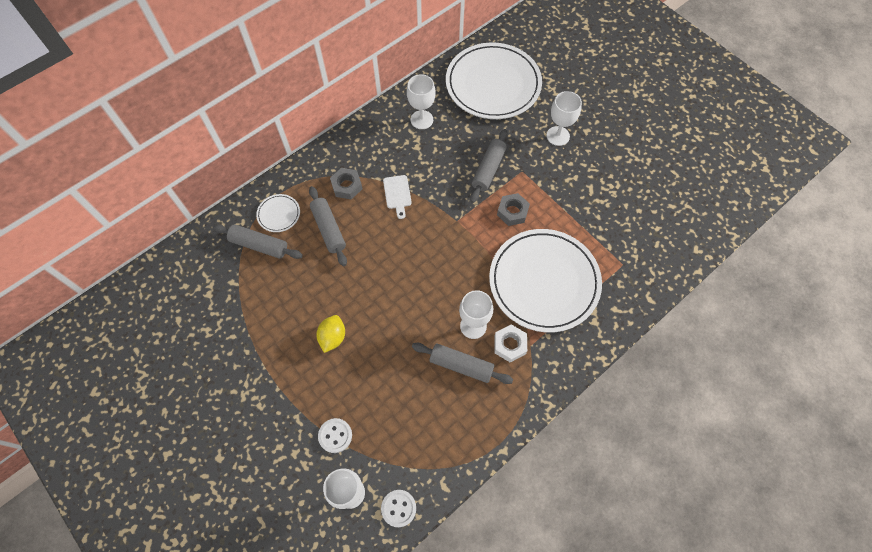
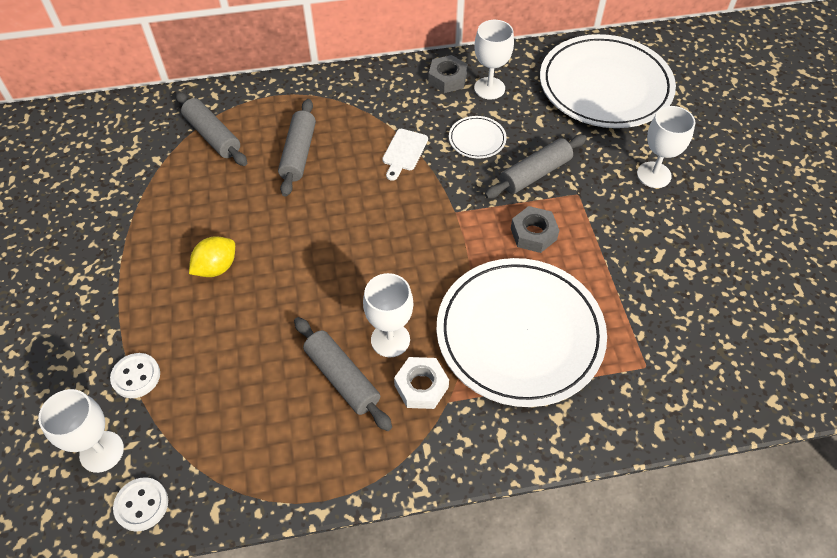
camera: 30 degrees right, 10 degrees down
white plate [256,194,300,232] -> white plate moved to [449,116,507,158]
grey nut [330,168,362,199] -> grey nut moved to [428,55,468,93]

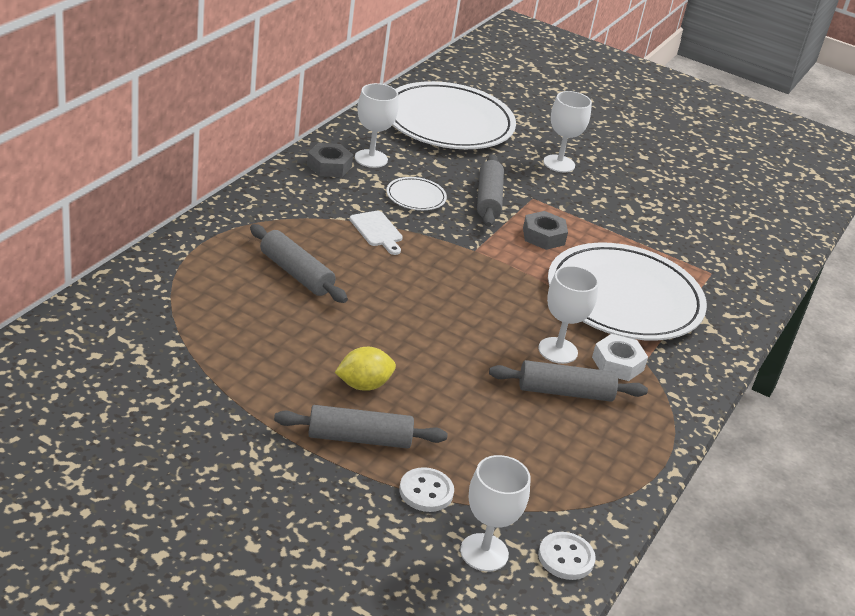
camera: 55 degrees left, 20 degrees down
grey rolling pin [176,92,247,166] -> grey rolling pin moved to [274,405,448,448]
yellow lemon [189,236,235,277] -> yellow lemon turned 75 degrees clockwise [335,347,396,391]

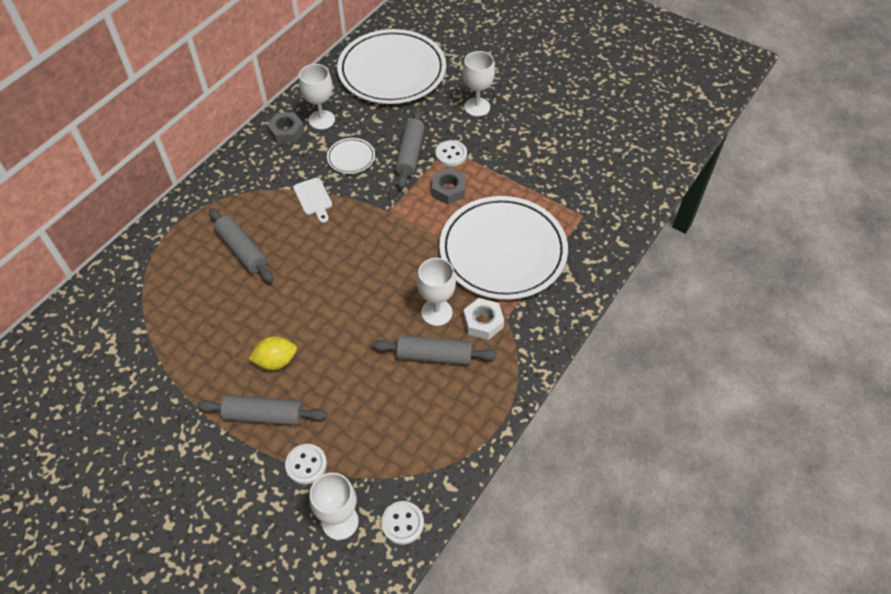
camera: 10 degrees right, 20 degrees up
none -> white button [435,140,467,166]

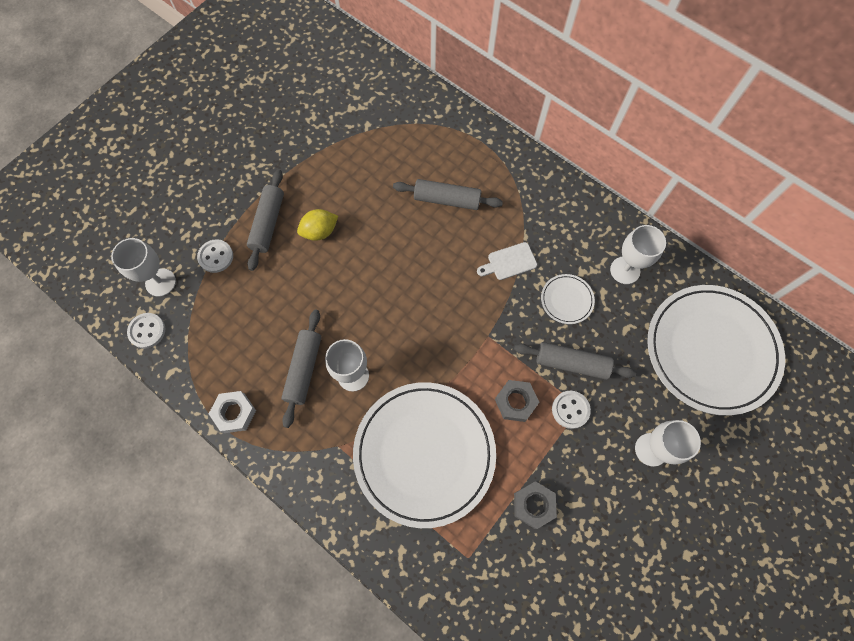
camera: 95 degrees right, 15 degrees up
grey rolling pin [209,208,273,282] -> grey rolling pin turned 45 degrees clockwise [393,179,503,210]
yellow lemon [249,336,297,370] -> yellow lemon turned 75 degrees clockwise [297,209,338,241]
grey nut [267,112,305,144] -> grey nut moved to [514,481,557,529]
white nut [463,298,504,340] -> white nut moved to [209,391,256,433]

